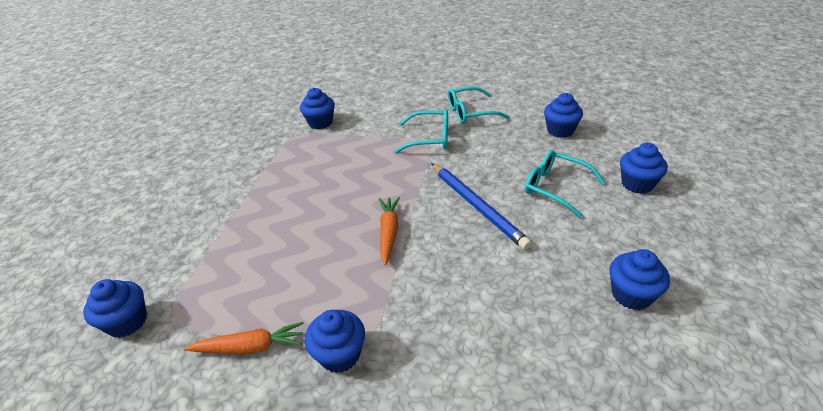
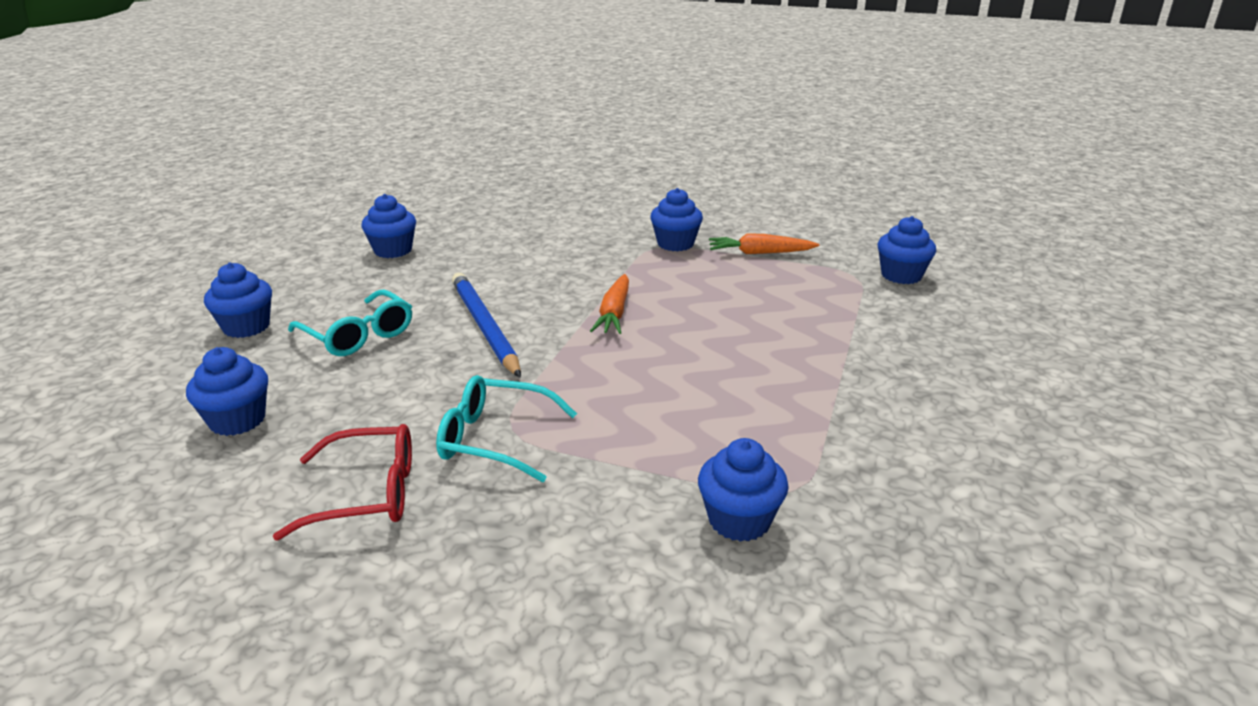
camera: 175 degrees left, 10 degrees down
turquoise glasses [448,87,509,124] -> red glasses [273,424,412,540]

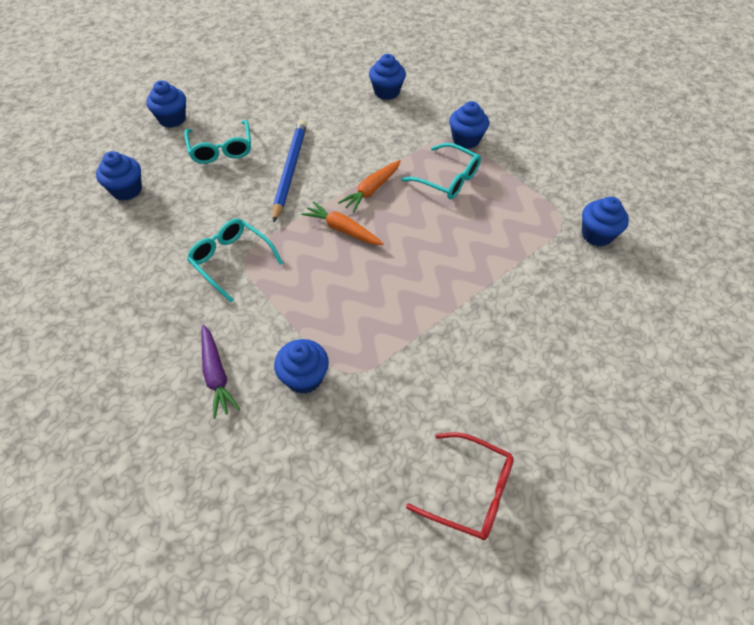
camera: 30 degrees right, 25 degrees up
red glasses [273,424,412,540] -> red glasses moved to [406,432,514,540]
blue cupcake [361,194,416,258] -> blue cupcake moved to [369,54,406,100]
orange carrot [709,233,819,254] -> orange carrot moved to [301,201,384,245]
none -> purple carrot [201,325,240,419]
none -> turquoise glasses [401,143,481,199]

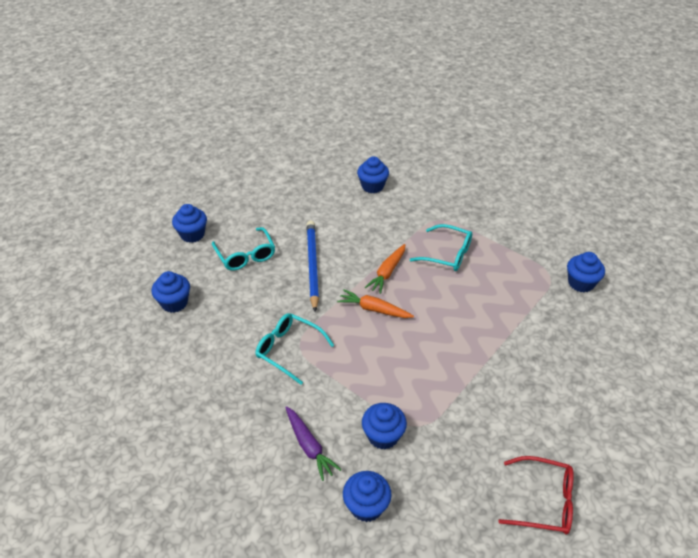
camera: 10 degrees left, 10 degrees down
blue cupcake [449,101,489,149] -> blue cupcake moved to [343,471,392,522]

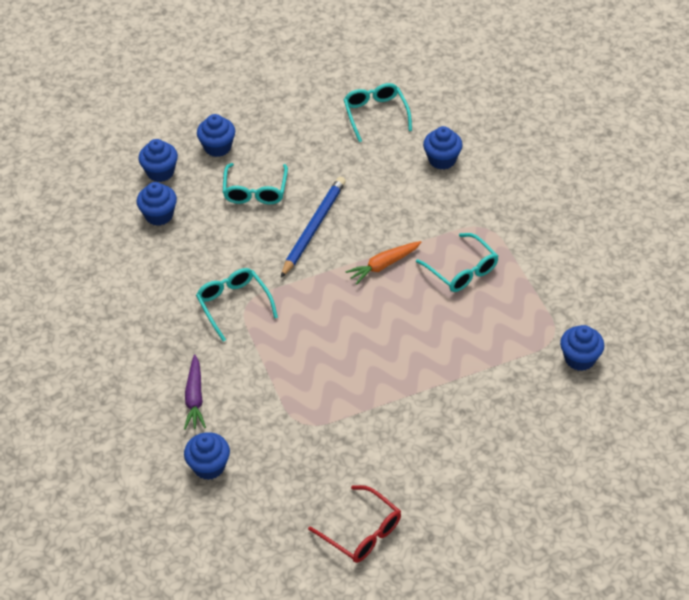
camera: 30 degrees right, 5 degrees up
orange carrot [337,289,414,318] -> none
blue cupcake [362,403,407,450] -> blue cupcake moved to [138,139,178,182]
none -> turquoise glasses [343,83,412,142]

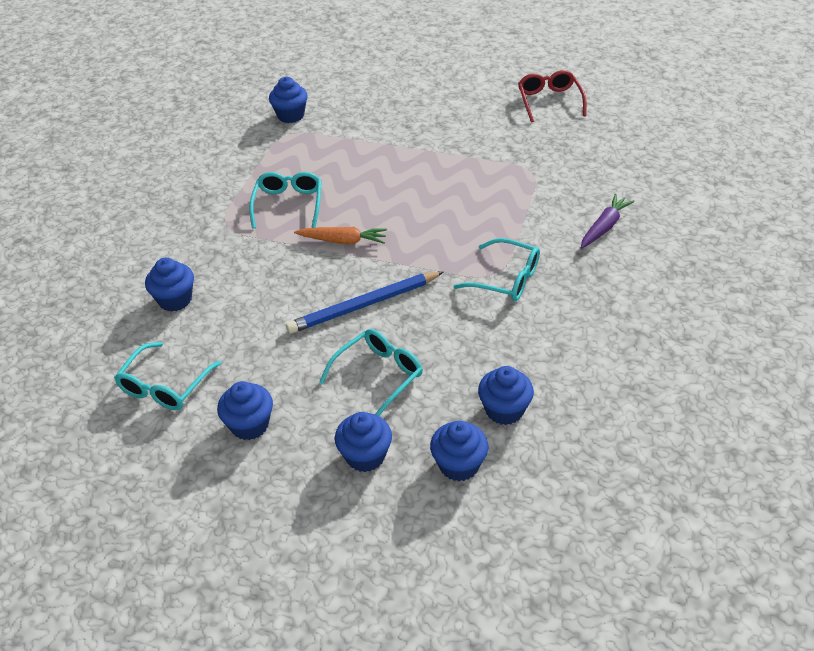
camera: 140 degrees left, 5 degrees down
blue cupcake [184,432,230,480] -> blue cupcake moved to [217,381,273,440]
turquoise glasses [196,268,278,341] -> turquoise glasses turned 75 degrees counterclockwise [454,238,540,301]

